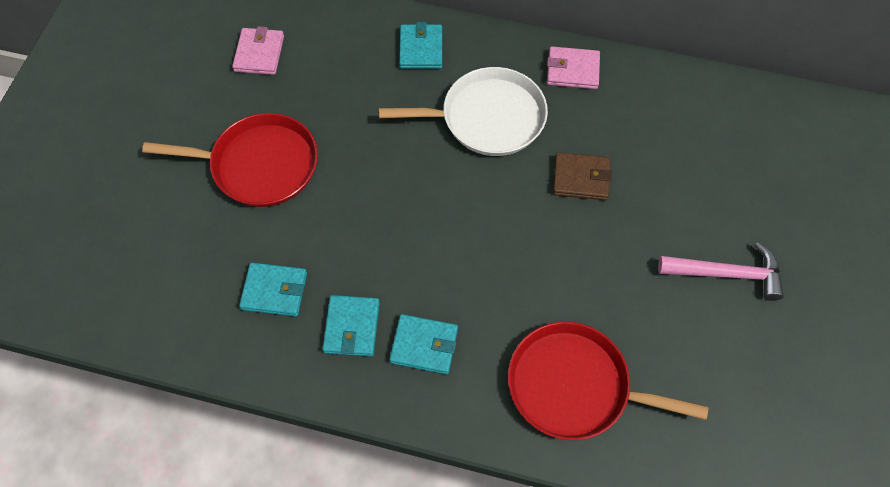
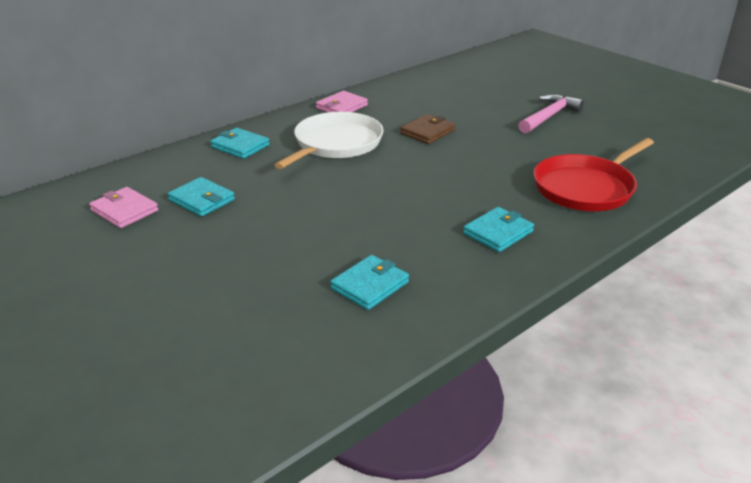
camera: 55 degrees left, 30 degrees down
red pan [142,113,318,207] -> none
turquoise wallet [322,295,380,356] -> turquoise wallet moved to [168,177,235,217]

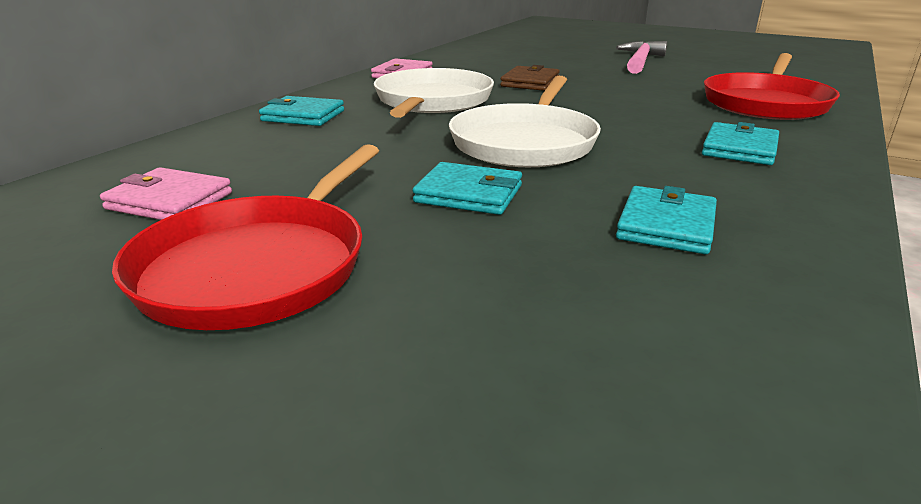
camera: 20 degrees left, 5 degrees down
turquoise wallet [168,177,235,217] -> turquoise wallet moved to [413,162,522,215]
none -> red pan [112,144,379,330]
none -> white pan [449,76,601,167]

